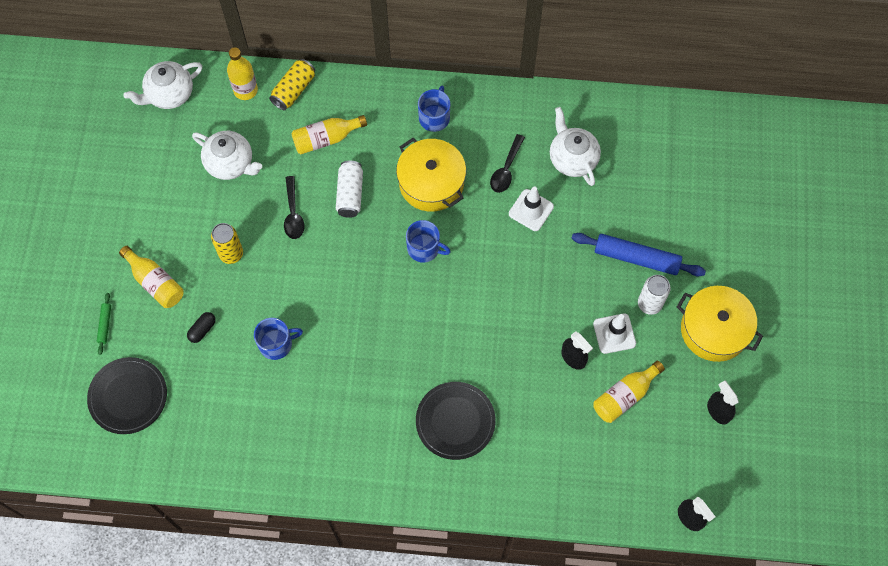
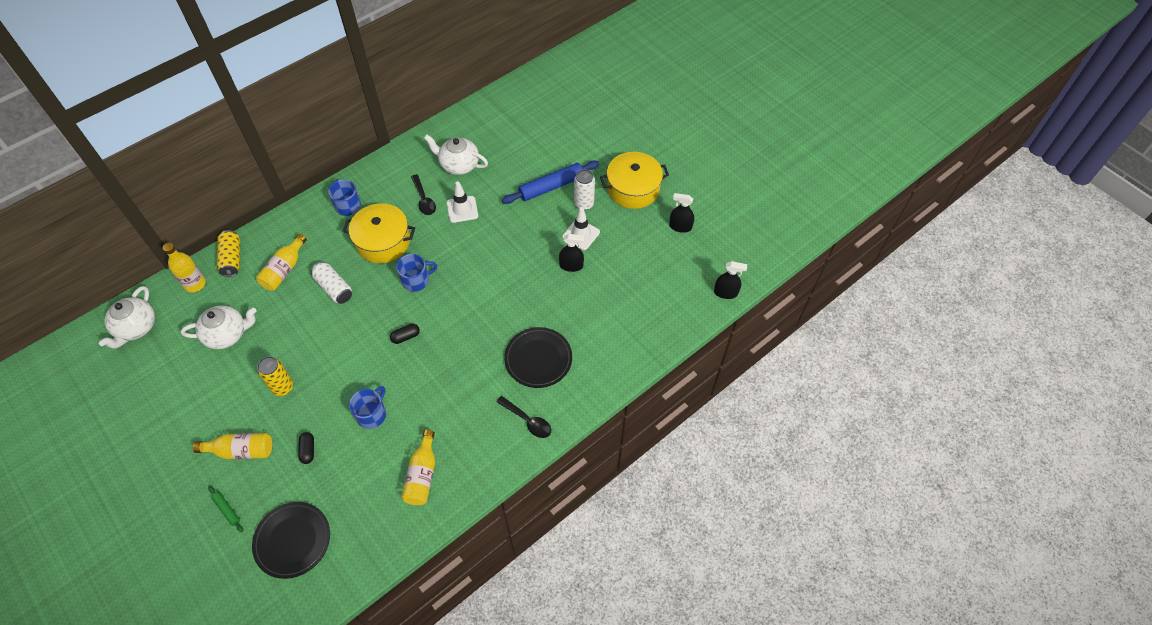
camera: 45 degrees left, 10 degrees down
black spoon [284,176,305,239] -> black spoon moved to [496,396,551,438]
yellow bottle [593,361,665,423] -> yellow bottle moved to [401,430,435,506]
none -> black capsule [390,324,420,344]

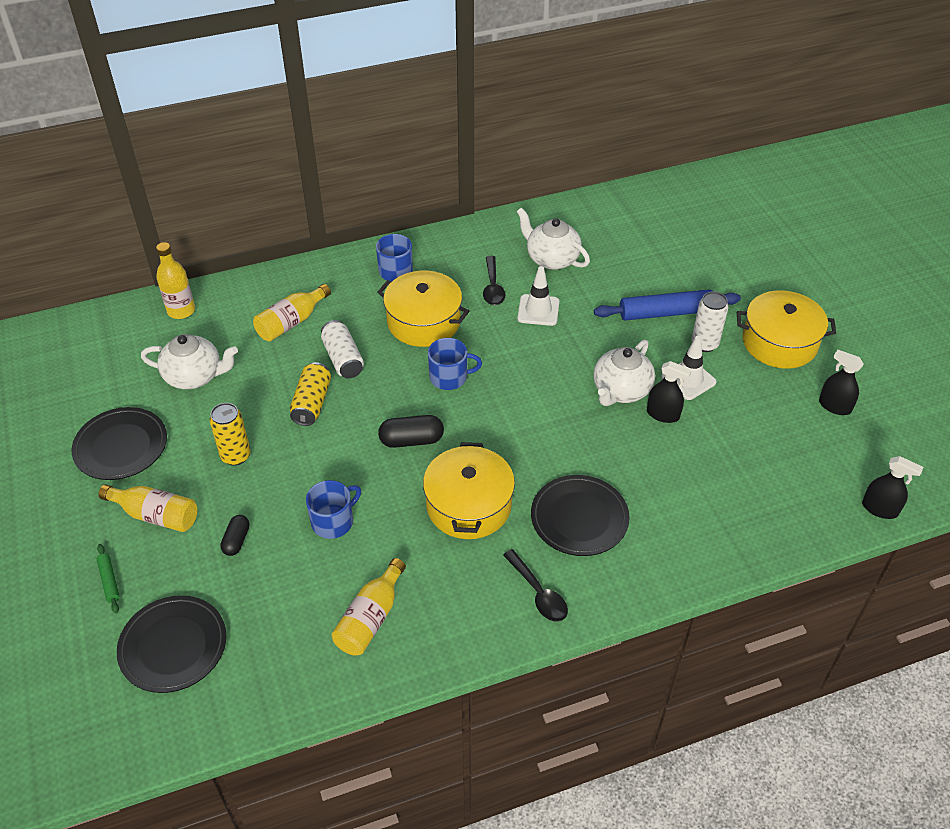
camera: 20 degrees right, 10 degrees down
white teapot [99,286,155,349] -> white teapot moved to [594,340,655,406]
yellow can [217,230,240,277] -> yellow can moved to [290,362,331,426]
black capsule [390,324,420,344] -> black capsule [378,415,444,448], size x1.55
none -> black plate [72,407,167,480]
none -> yellow pot [423,442,515,539]

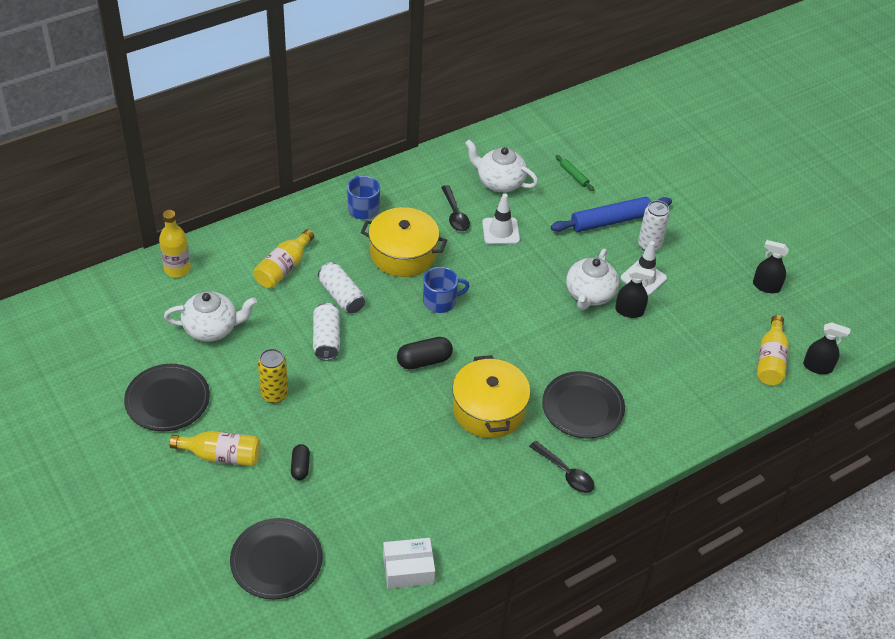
camera: 15 degrees left, 0 degrees up
green rolling pin [97,544,120,613] -> green rolling pin moved to [556,155,594,191]
yellow can [290,362,331,426] -> white can [313,303,340,360]
blue mug [306,480,361,539] -> none
yellow bottle [332,558,406,655] -> yellow bottle moved to [757,315,789,385]
yellow pot [737,290,836,369] -> none
none -> white box [383,538,435,589]

